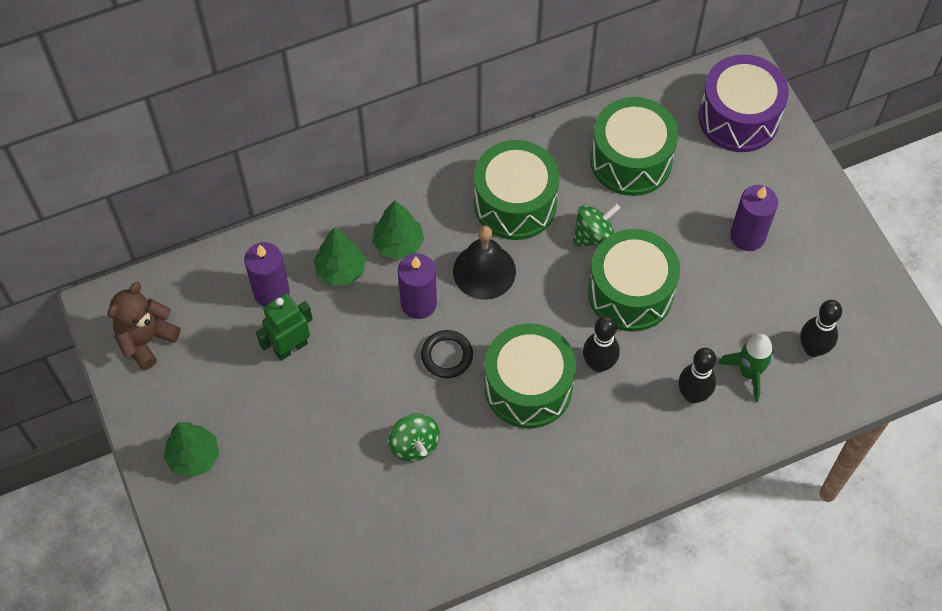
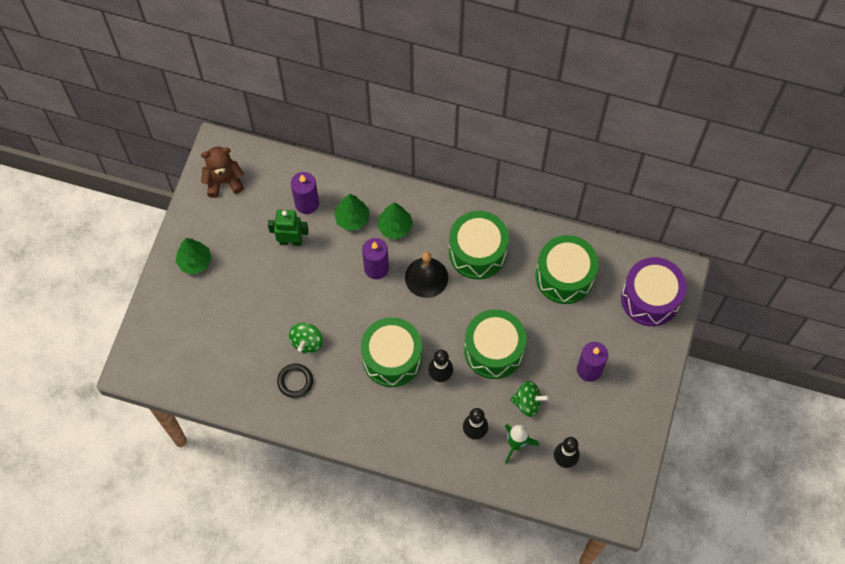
camera: 40 degrees right, 5 degrees up
black ring [421,330,473,378] -> black ring moved to [277,363,313,398]
green spinning top [573,204,620,247] -> green spinning top moved to [510,381,549,417]

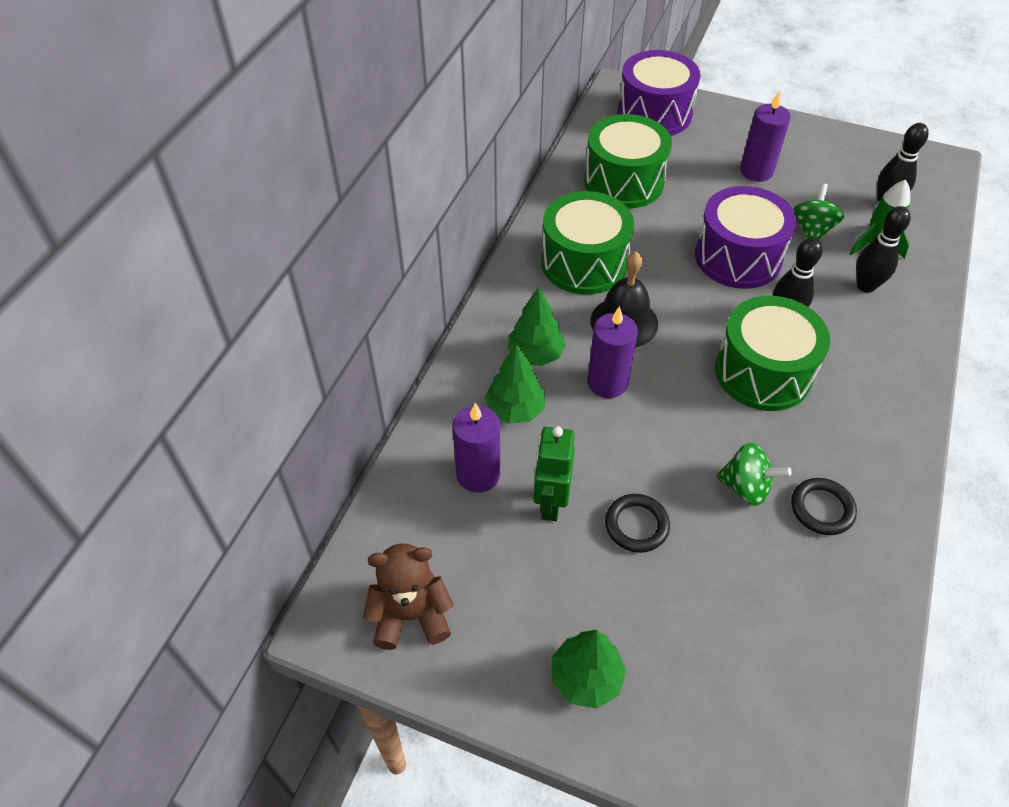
camera: 85 degrees left, 15 degrees down
brown teddy bear [201,147,244,198] -> brown teddy bear turned 90 degrees clockwise [363,544,453,650]
green drum [464,309,526,379] -> purple drum [695,186,797,289]
none -> black ring [605,494,670,553]

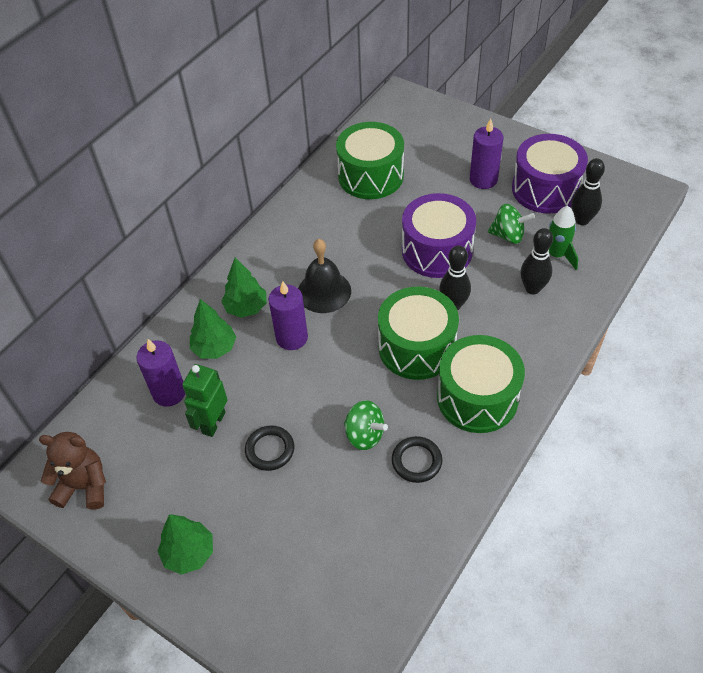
camera: 15 degrees right, 0 degrees up
green drum [541,191,634,295] -> green drum moved to [437,335,525,433]
purple drum [618,50,700,136] -> purple drum moved to [512,134,588,214]
green spinning top [793,183,845,240] -> green spinning top turned 75 degrees clockwise [488,204,535,244]

